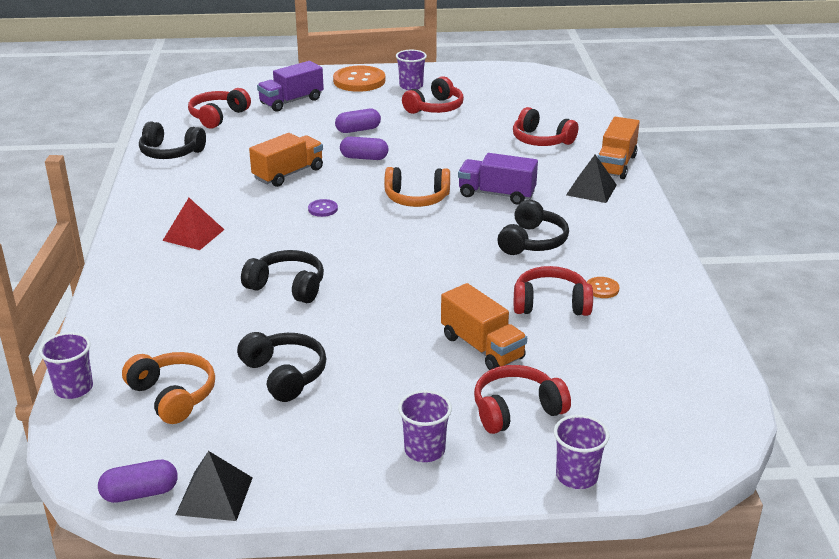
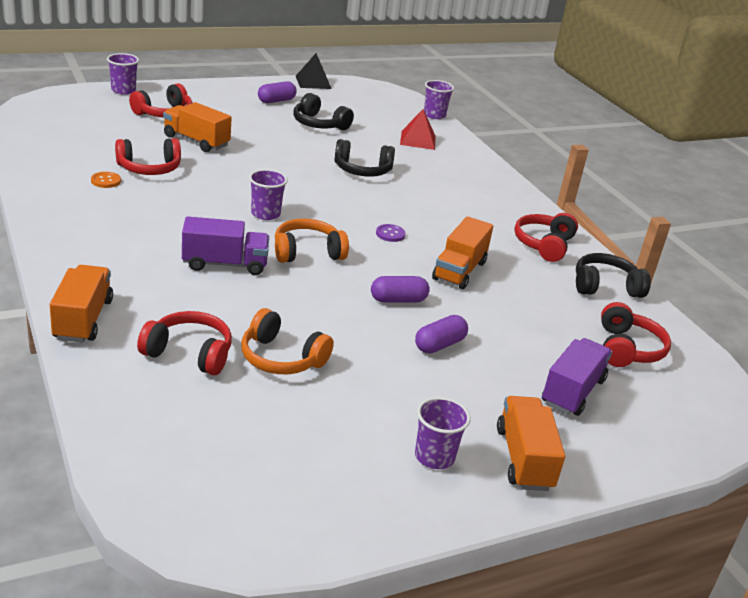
camera: 155 degrees right, 0 degrees up
purple capsule [98,460,178,503] -> purple capsule moved to [258,81,297,103]
orange headphones [122,352,215,424] -> orange headphones moved to [241,308,334,374]
red pyramid [163,198,224,250] -> red pyramid moved to [400,109,436,150]
orange button [333,65,385,92] -> orange truck [497,396,565,491]
purple cup [398,390,452,462] -> purple cup moved to [249,169,288,220]
red headphones [402,76,464,114] -> red headphones moved to [514,213,578,262]
black headphones [497,200,569,255] -> none
black pyramid [566,154,617,203] -> none

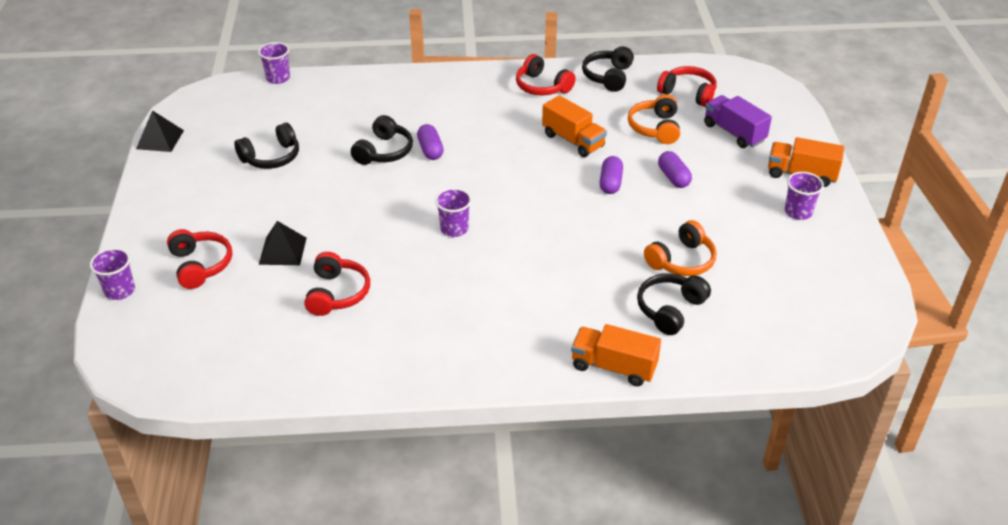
camera: 65 degrees left, 10 degrees up
orange button [91,172,121,188] -> none
red headphones [137,311,232,375] -> black headphones [637,274,711,335]
orange truck [163,102,232,152] -> black pyramid [259,221,307,265]
purple truck [182,216,269,275] -> none
purple capsule [258,81,297,103] -> purple capsule moved to [417,124,444,160]
orange headphones [275,219,349,263] -> orange headphones moved to [628,94,680,144]
purple button [376,224,406,242] -> none
red pyramid [400,109,436,150] -> none

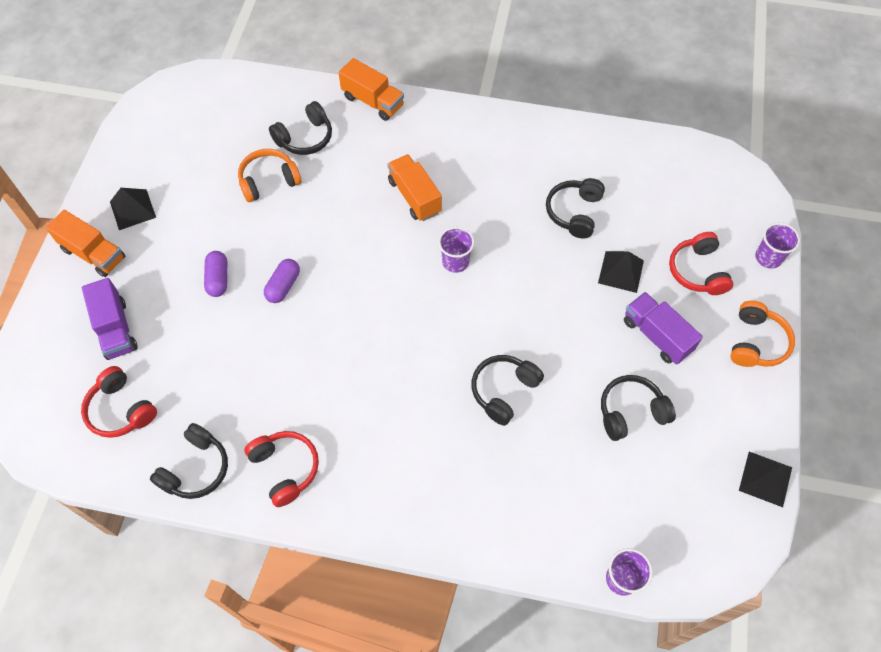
camera: 165 degrees left, 20 degrees up
red headphones [304,252,370,316] -> black headphones [546,178,605,239]
purple capsule [417,124,444,160] -> none
orange truck [542,95,607,157] -> orange truck moved to [388,154,442,221]
orange headphones [628,94,680,144] -> orange headphones moved to [730,300,795,367]
purple cup [785,172,824,220] -> black pyramid [110,188,156,230]
none -> purple truck [624,292,703,365]

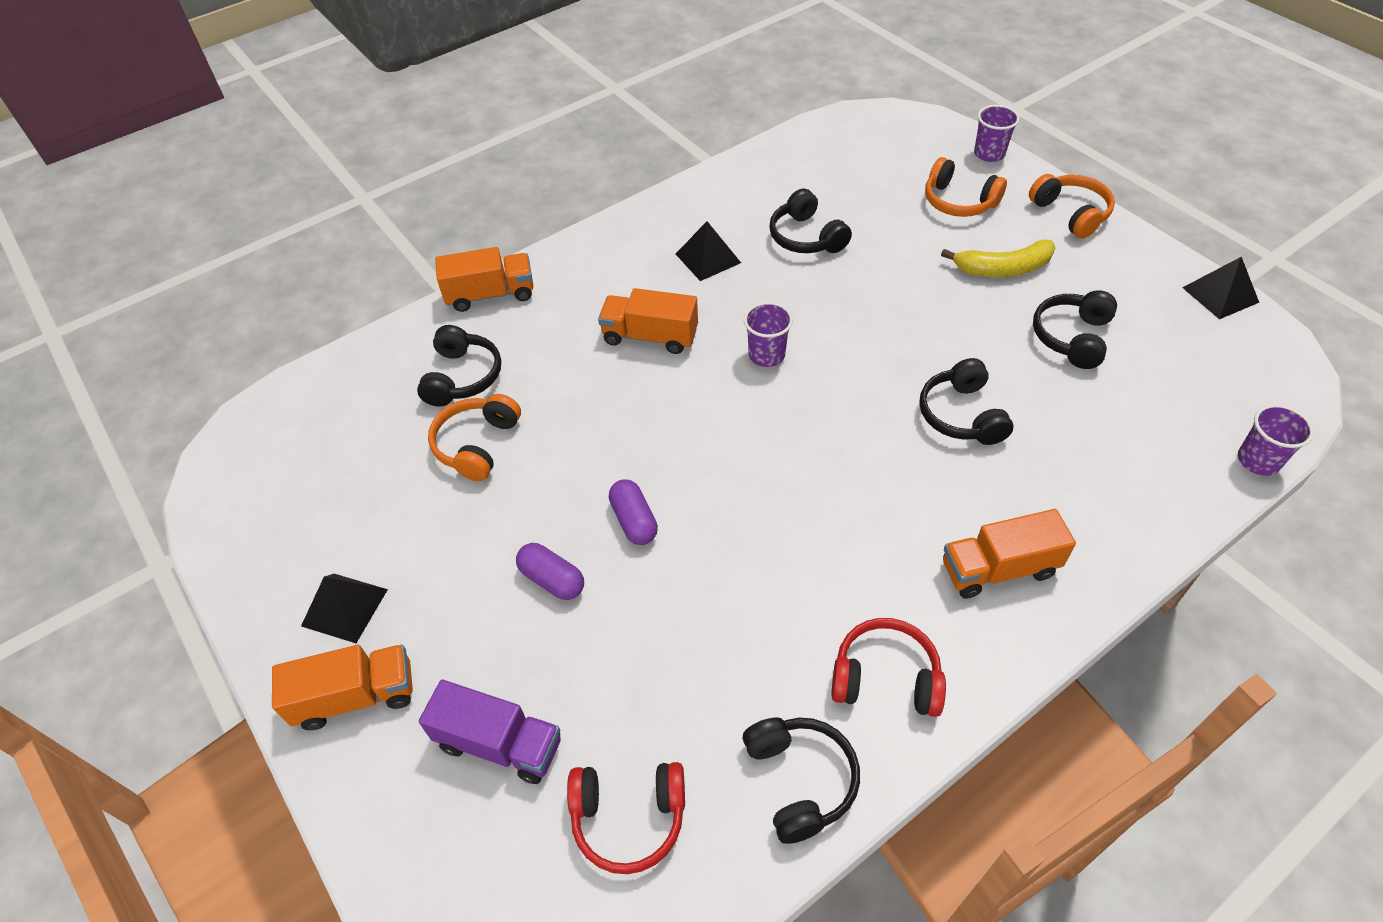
camera: 45 degrees left, 10 degrees down
black pyramid [598,251,644,293] -> black pyramid moved to [676,221,741,281]
purple truck [624,292,703,365] -> yellow banana [941,239,1055,277]
red headphones [669,232,733,295] -> orange headphones [925,157,1007,217]
none -> orange truck [943,509,1076,599]

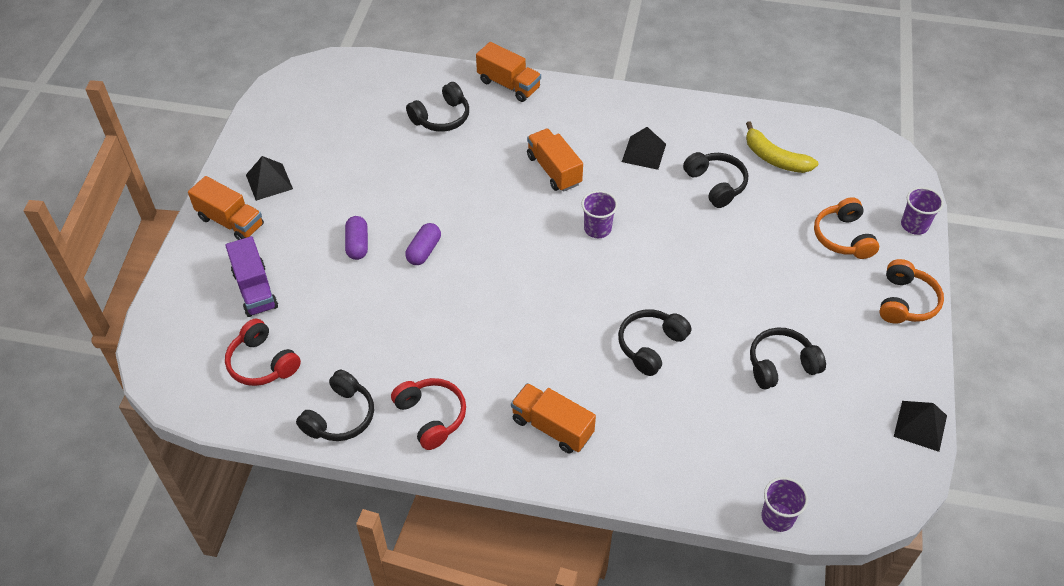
camera: 45 degrees right, 0 degrees up
orange headphones [428,394,521,481] -> none
black headphones [769,189,852,253] -> black headphones turned 135 degrees clockwise [683,152,748,208]
yellow banana [941,239,1055,277] -> yellow banana moved to [746,121,818,173]

